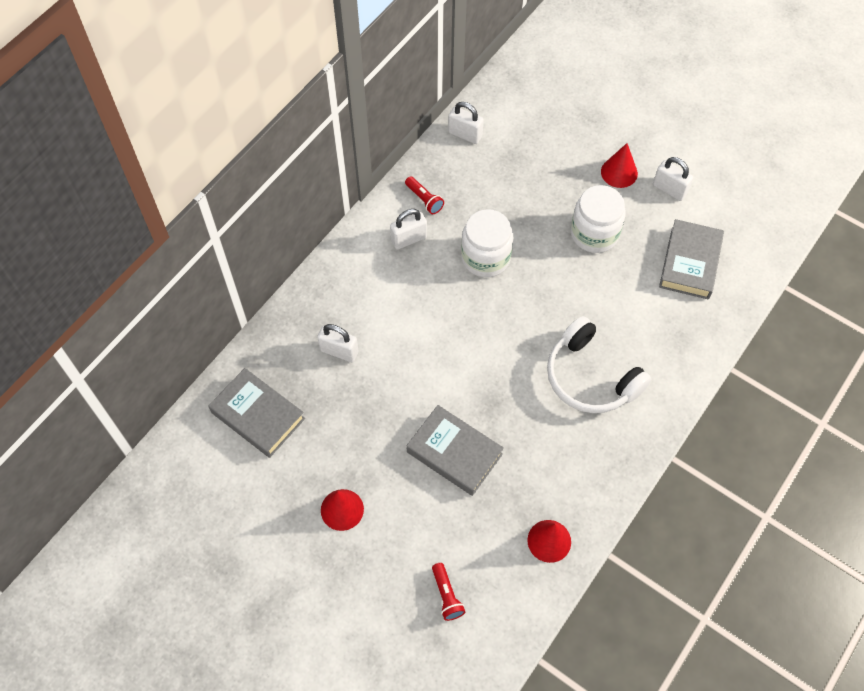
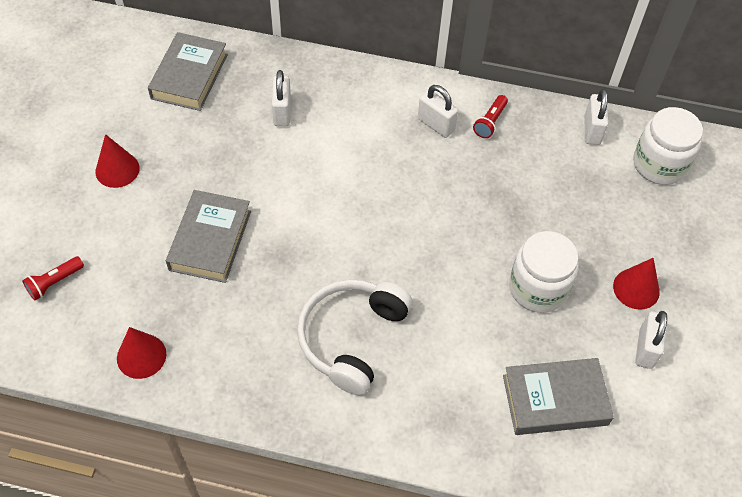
camera: 65 degrees right, 5 degrees down
white jar [461,209,513,277] -> white jar moved to [633,107,703,185]

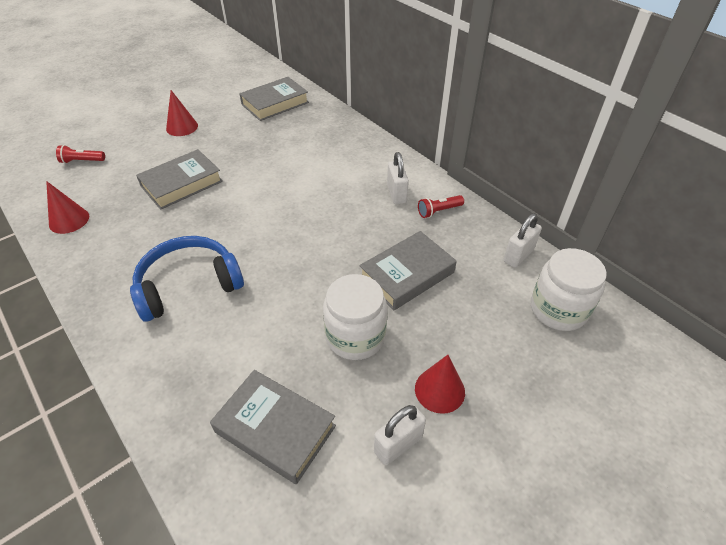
camera: 40 degrees right, 10 degrees down
white padlock [272,70,291,126] -> none
white headphones [297,280,412,396] -> blue headphones [130,236,244,322]
none -> grey book [359,231,457,310]

